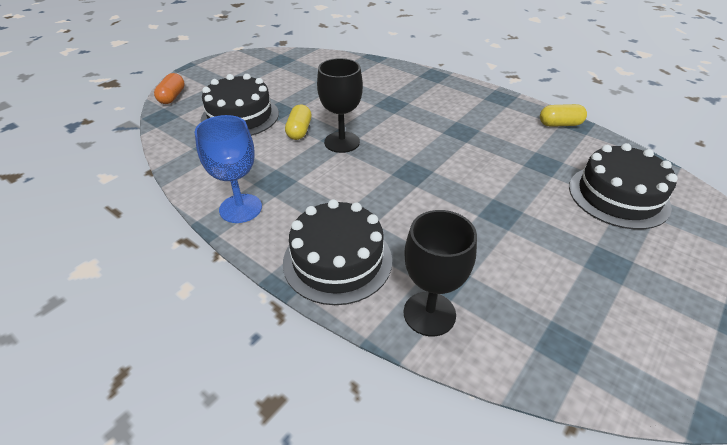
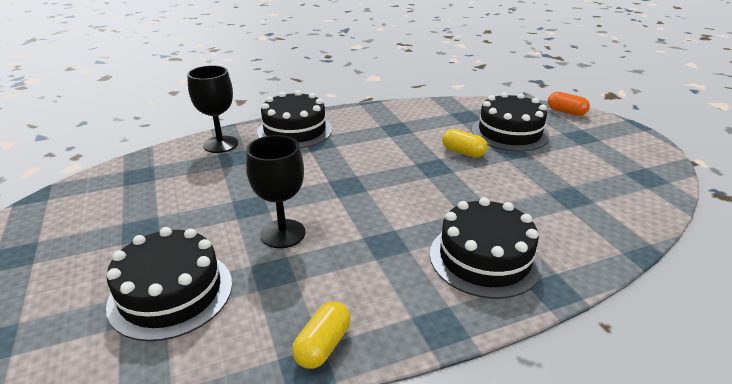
camera: 120 degrees right, 10 degrees down
blue goblet [195,115,262,223] -> none
black goblet [317,58,363,153] -> black goblet moved to [246,135,305,248]
none -> black cake [430,197,542,299]

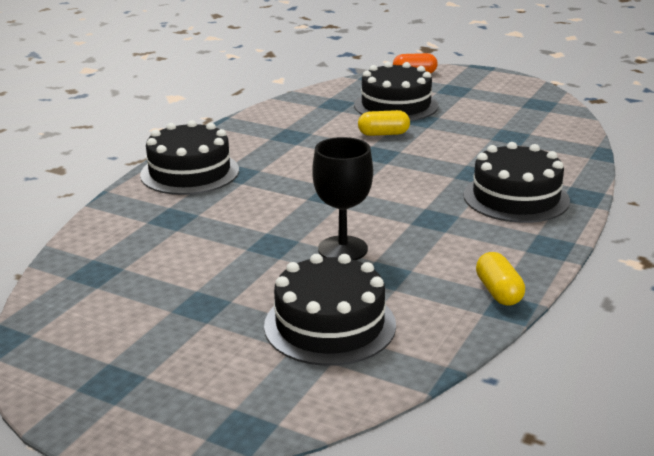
camera: 40 degrees left, 5 degrees down
black goblet [187,65,238,153] -> none

